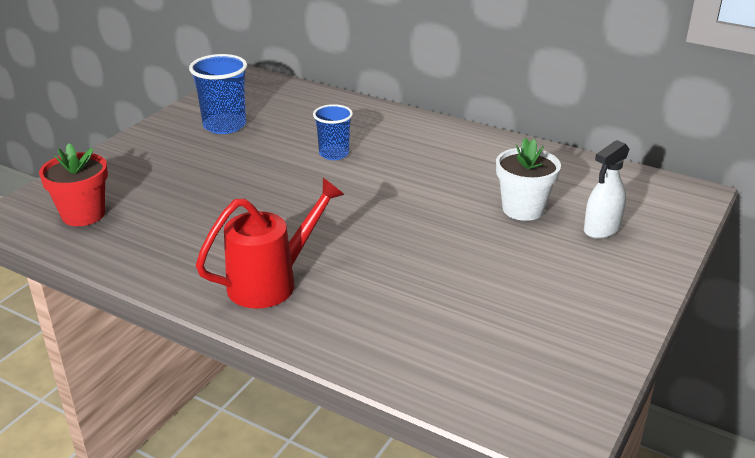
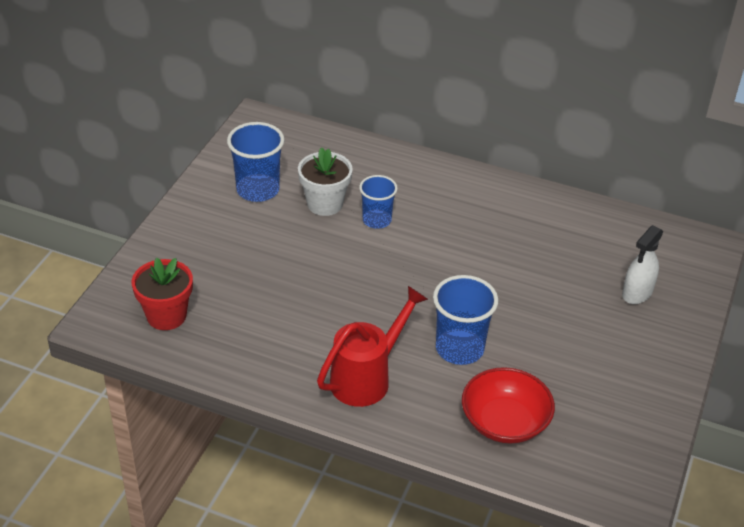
camera: 10 degrees left, 10 degrees up
white flower pot [496,138,561,221] -> white flower pot moved to [298,147,353,216]
none -> blue cup [433,275,498,365]
none -> red bowl [462,367,555,444]

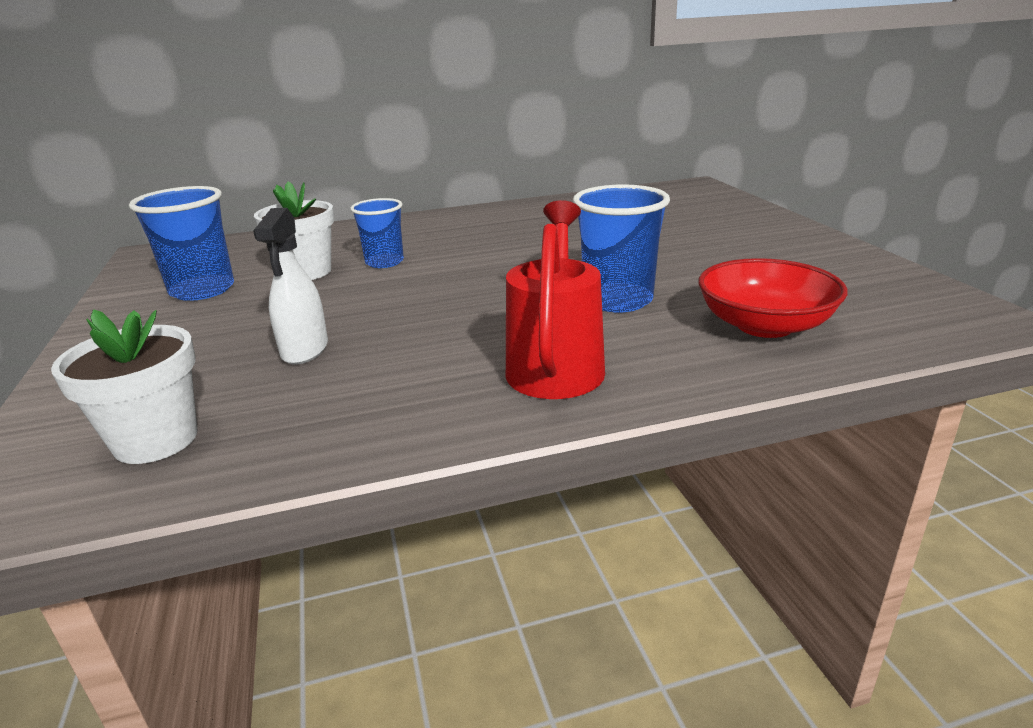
camera: 35 degrees left, 15 degrees down
red flower pot [132,258,193,330] -> white flower pot [51,309,197,464]
white spray bottle [622,225,664,304] -> white spray bottle moved to [253,208,328,365]

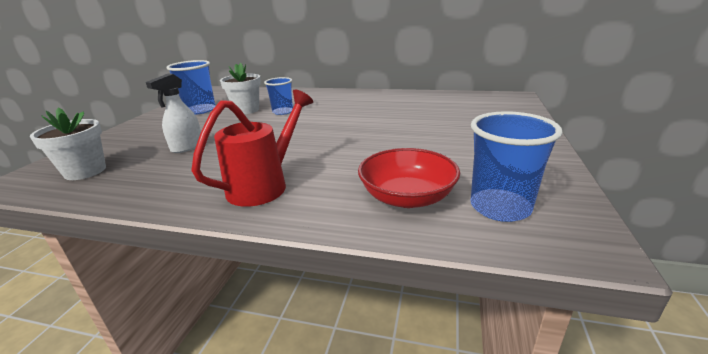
camera: 30 degrees right, 0 degrees up
blue cup [573,184,670,313] -> blue cup moved to [471,111,562,222]

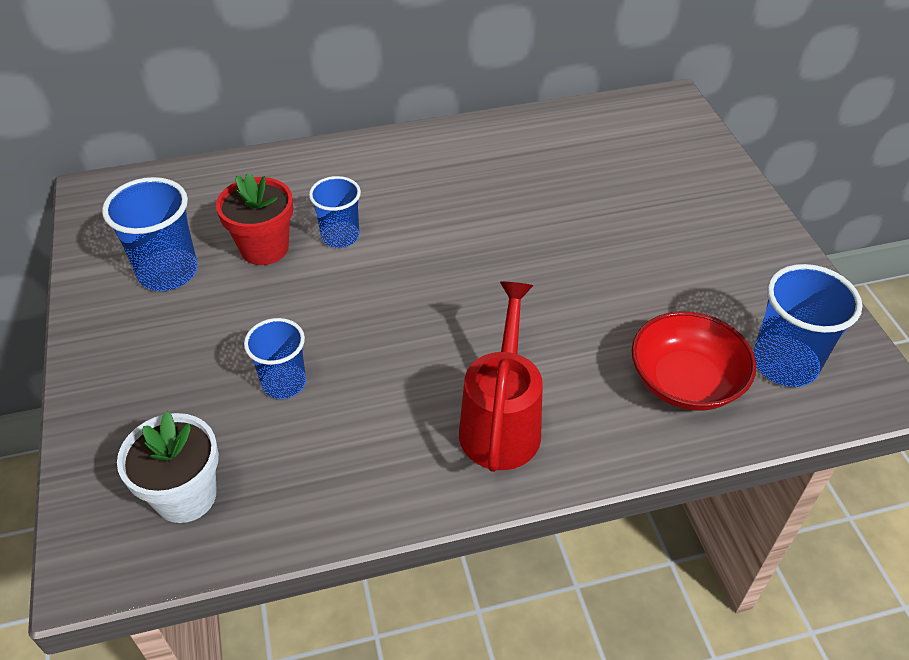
camera: 30 degrees left, 20 degrees up
white spray bottle [146,73,201,153] -> blue cup [244,318,306,399]
white flower pot [220,63,261,114] -> red flower pot [216,173,293,265]

